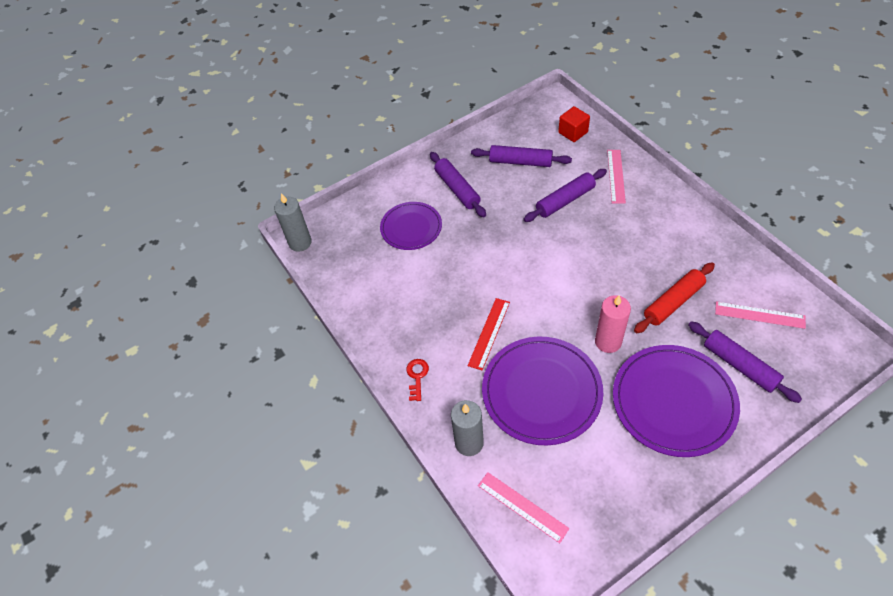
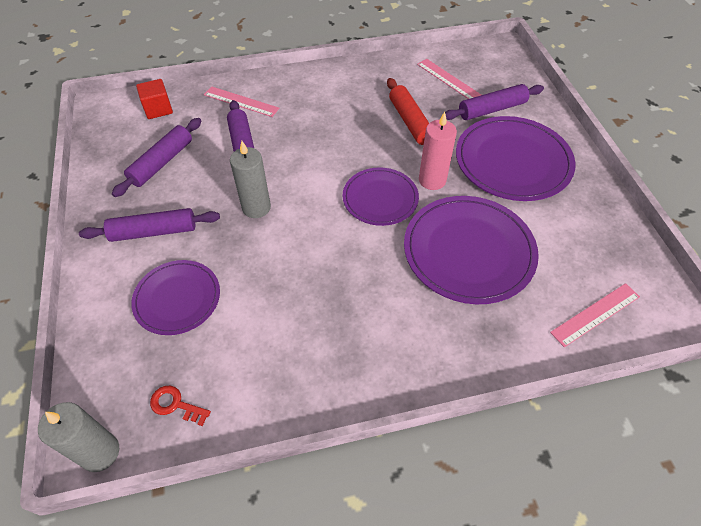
camera: 75 degrees left, 0 degrees up
red key [406,359,429,401] -> red key moved to [150,386,211,426]
grey candle [451,400,484,456] -> grey candle moved to [230,141,271,218]
red ruler [468,298,510,370] -> none
pink ruler [715,301,806,329] -> pink ruler turned 75 degrees counterclockwise [417,59,481,99]
none -> purple plate [343,167,419,226]

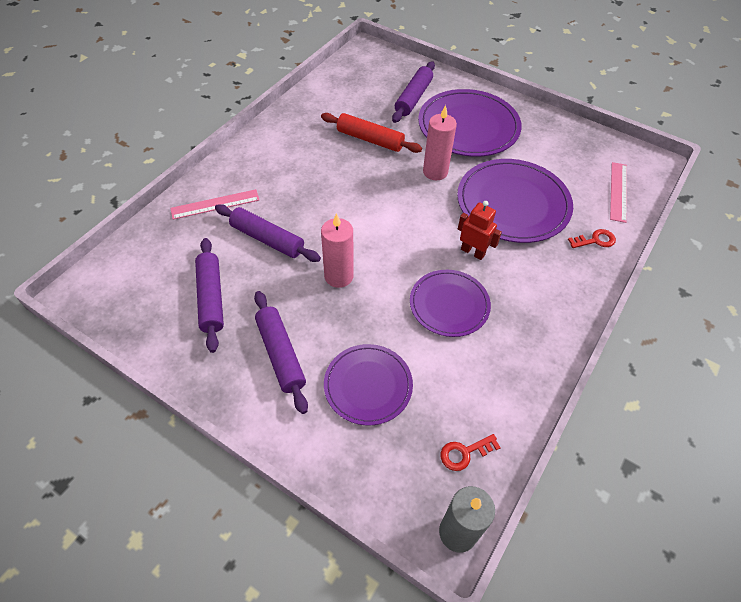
camera: 45 degrees left, 0 degrees up
purple rolling pin [79,208,220,242] -> purple rolling pin turned 60 degrees counterclockwise [254,291,308,414]
red cube [136,79,173,119] -> none
grey candle [230,141,271,218] -> pink candle [321,213,354,288]
purple plate [343,167,419,226] -> purple plate moved to [410,270,491,337]
pink ruler [417,59,481,99] -> none
none -> red robot [458,201,502,260]
none -> red key [568,229,616,248]

